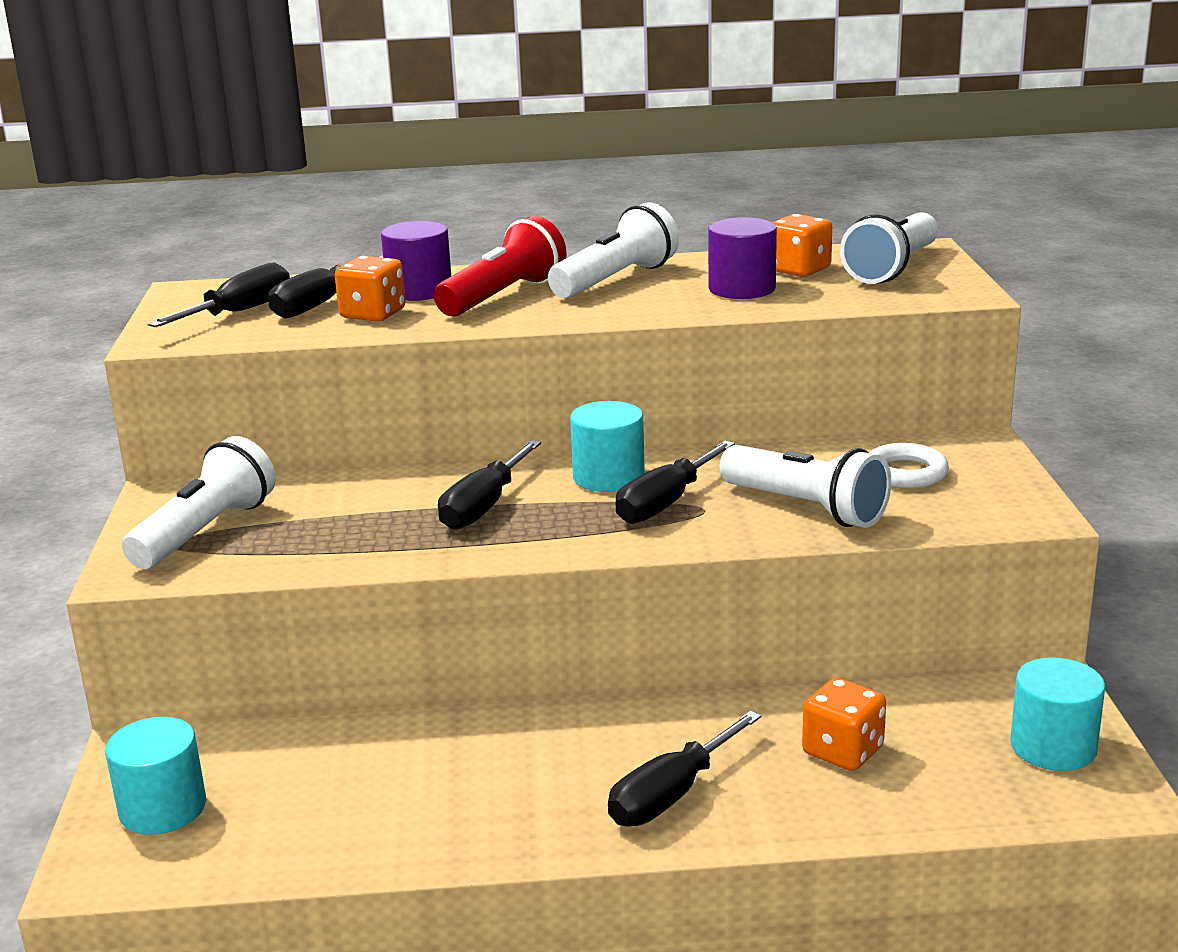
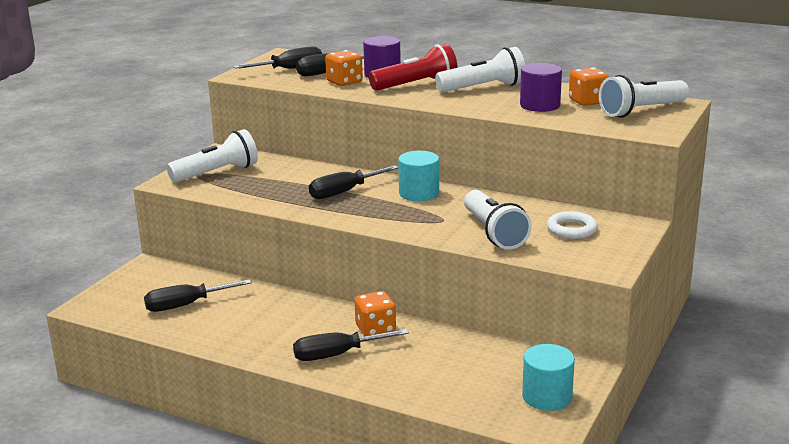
camera: 30 degrees right, 0 degrees up
turquoise cylinder [105,717,206,835] -> none
black screwdriver [615,441,735,524] -> black screwdriver moved to [144,279,252,312]
orange dice [802,677,886,771] -> orange dice moved to [354,291,396,336]

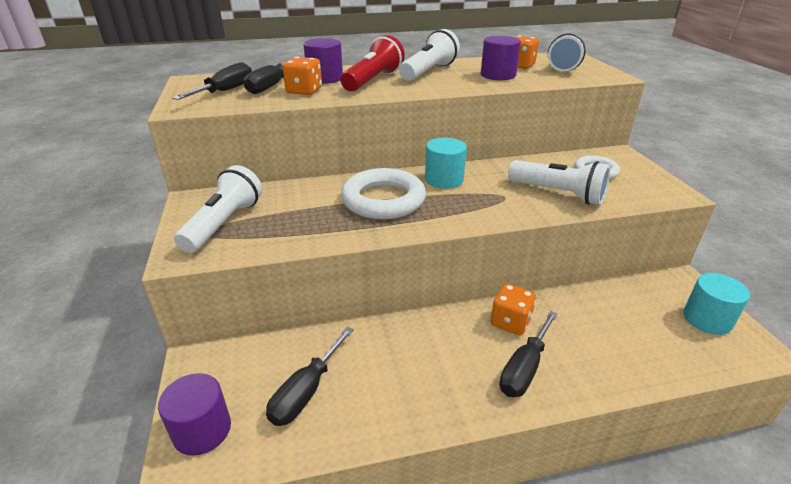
camera: 40 degrees left, 10 degrees up
black screwdriver [309,165,399,199] -> white ring [341,168,426,219]
none -> purple cylinder [158,373,231,456]

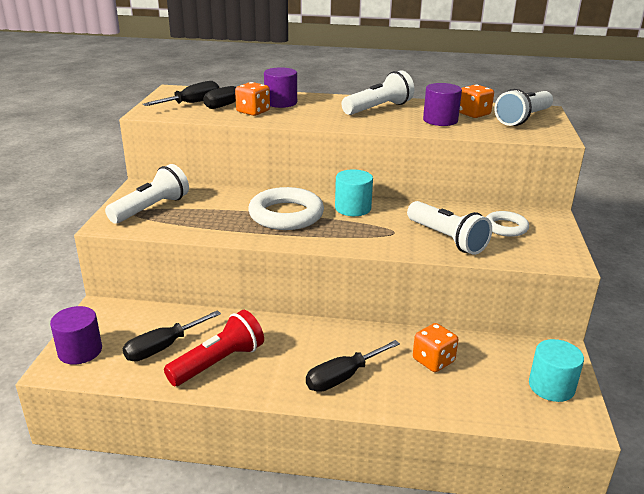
camera: 20 degrees right, 5 degrees down
red flashlight [341,35,405,92] -> red flashlight moved to [164,310,264,386]
orange dice [491,284,536,335] -> orange dice moved to [413,323,458,372]

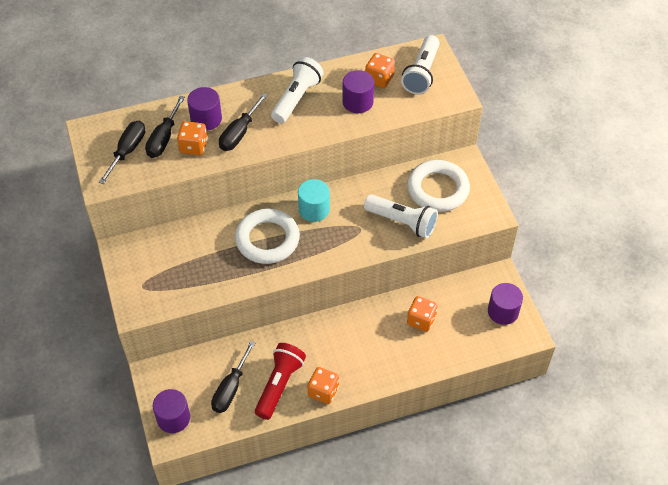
camera: 25 degrees left, 25 degrees up
white flashlight [105,164,189,224] -> none
black screwdriver [306,340,400,392] -> black screwdriver moved to [219,93,268,151]
white ring [486,211,529,237] -> white ring [407,160,470,212], size x1.76
turquoise cylinder [529,339,584,402] -> purple cylinder [488,283,523,325]
none -> orange dice [308,367,339,404]

